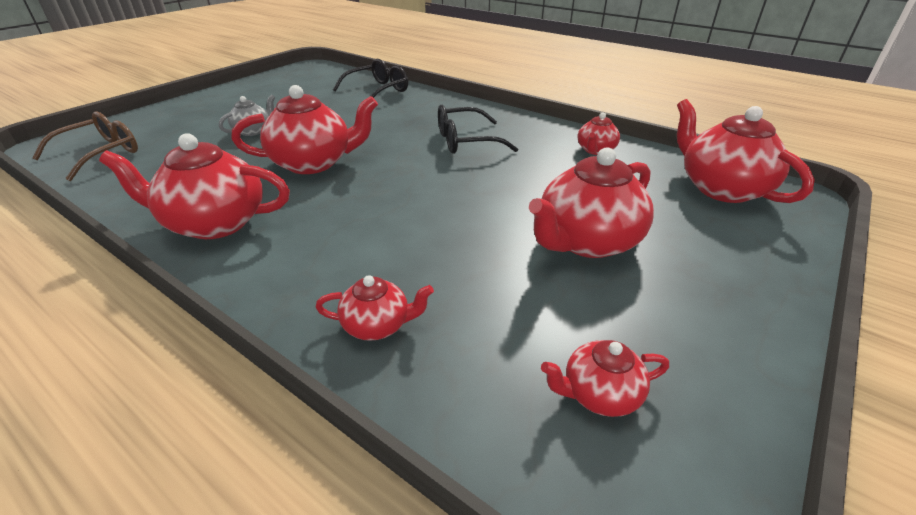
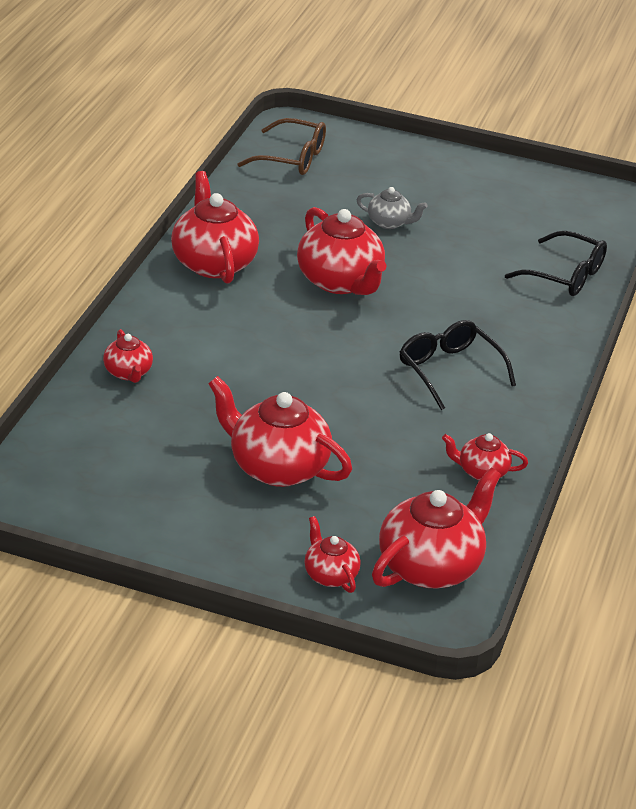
camera: 70 degrees right, 0 degrees up
red teapot [541,340,669,417] -> red teapot moved to [304,516,361,593]

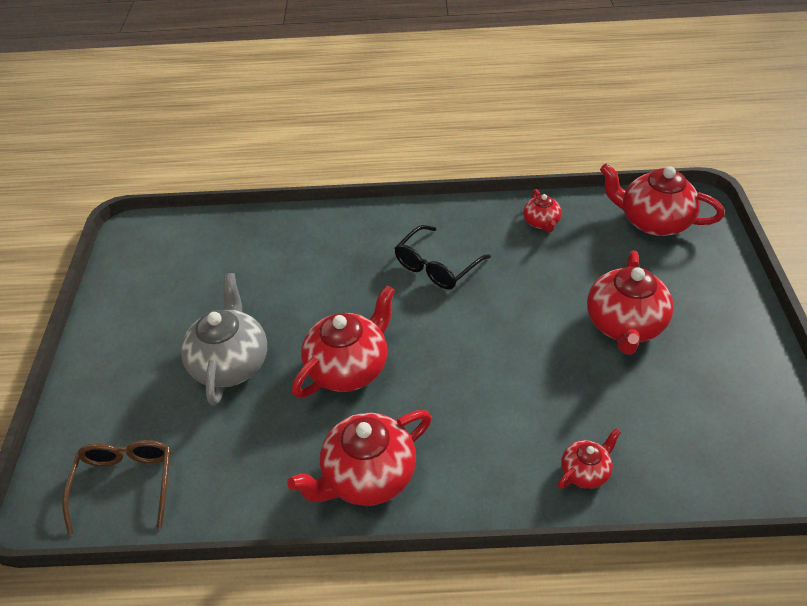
camera: 105 degrees left, 10 degrees up
red teapot [304,516,361,593] -> none
grey teapot [357,187,428,229] -> grey teapot [181,273,267,406], size x1.92
black glasses [505,231,607,296] -> none

